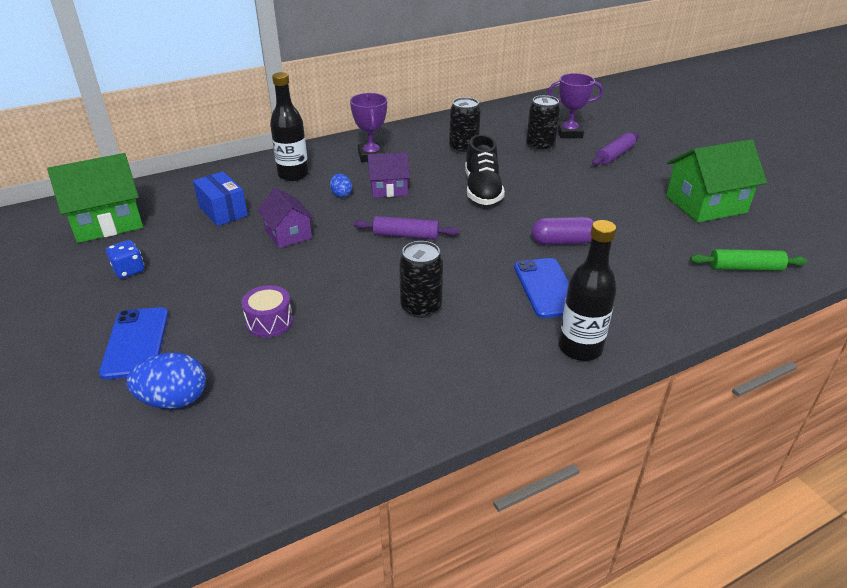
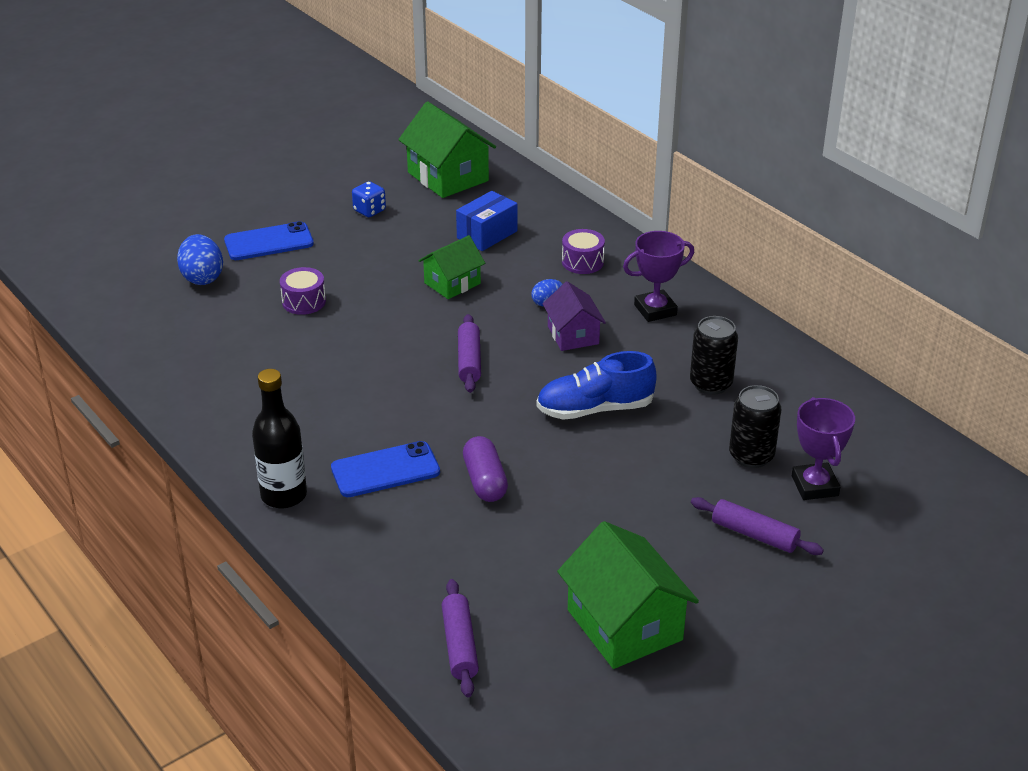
camera: 80 degrees right, 0 degrees up
purple house [257,188,314,248] -> green house [418,235,485,299]
black bottle [270,72,309,181] -> purple drum [562,229,605,274]
black can [399,241,443,318] -> none
black shoe [465,134,505,205] -> blue shoe [536,351,657,420]
green rolling pin [690,249,807,271] -> purple rolling pin [441,579,479,697]

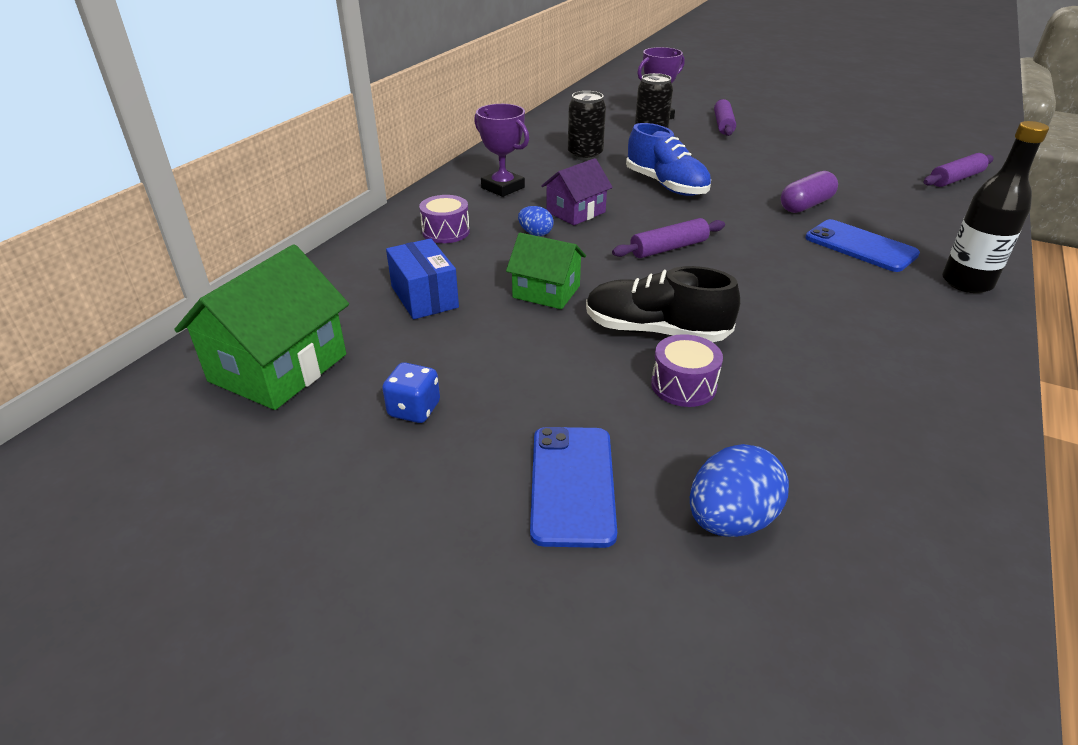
camera: 115 degrees left, 0 degrees up
blue phone [224,221,314,260] -> blue phone turned 45 degrees clockwise [530,427,617,548]
blue box [456,191,518,251] -> blue box turned 45 degrees clockwise [386,238,459,319]
green house [557,521,699,669] -> none
none -> black shoe [586,266,740,342]

